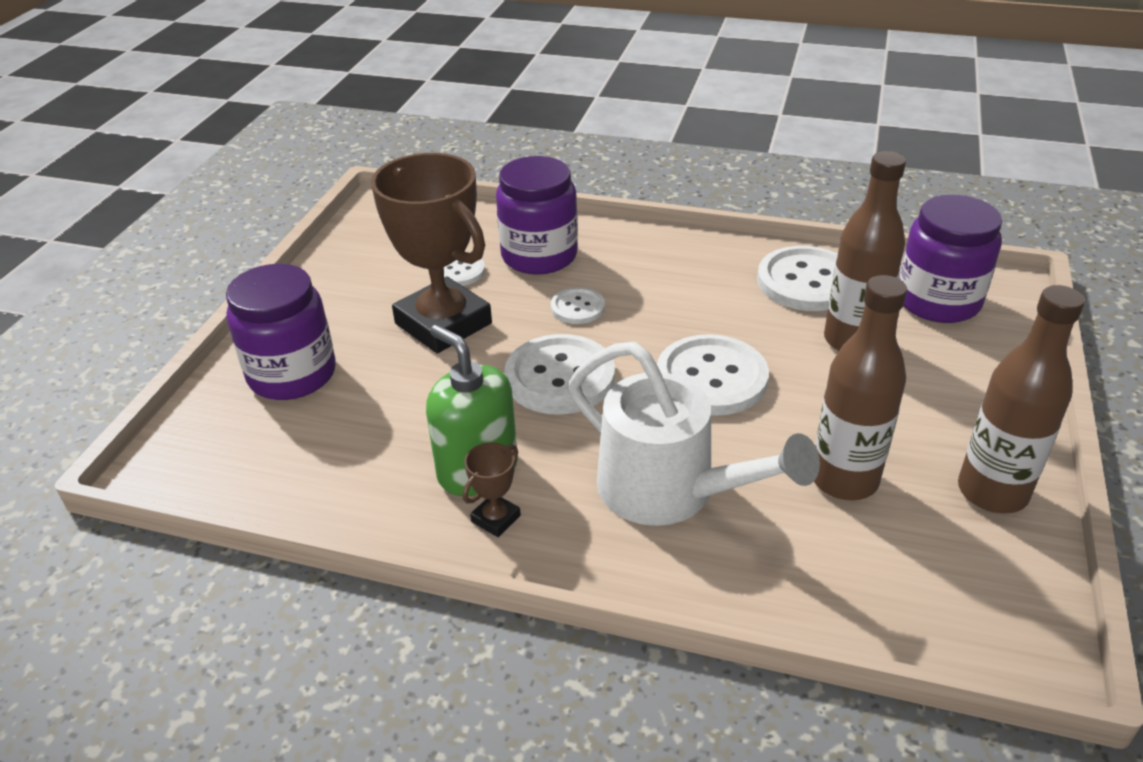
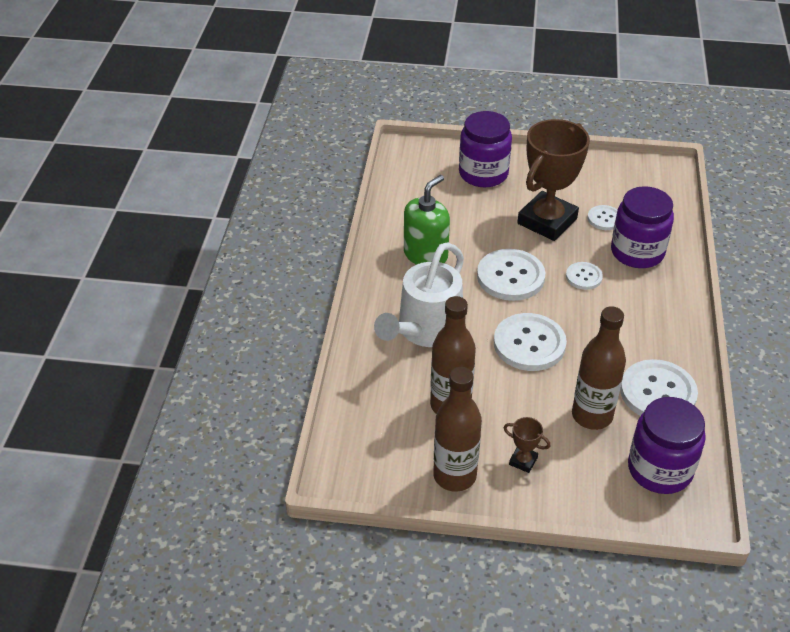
camera: 80 degrees right, 5 degrees up
brown trophy [462,442,521,537] -> brown trophy moved to [504,417,550,473]

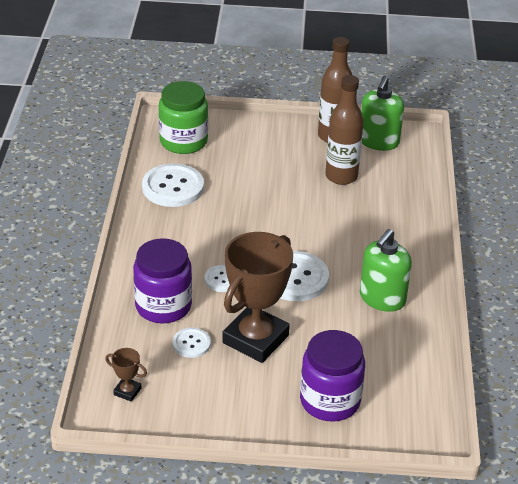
camera: 175 degrees right, 5 degrees down
white watering can [374,242,464,347] -> none
white button [494,313,567,371] -> none
brown trophy [504,417,550,473] -> brown trophy moved to [105,348,147,402]
brown bottle [572,306,626,430] -> none
purple jar [628,397,706,494] -> green jar [159,81,208,154]
none -> green soap dispenser [361,76,404,151]

